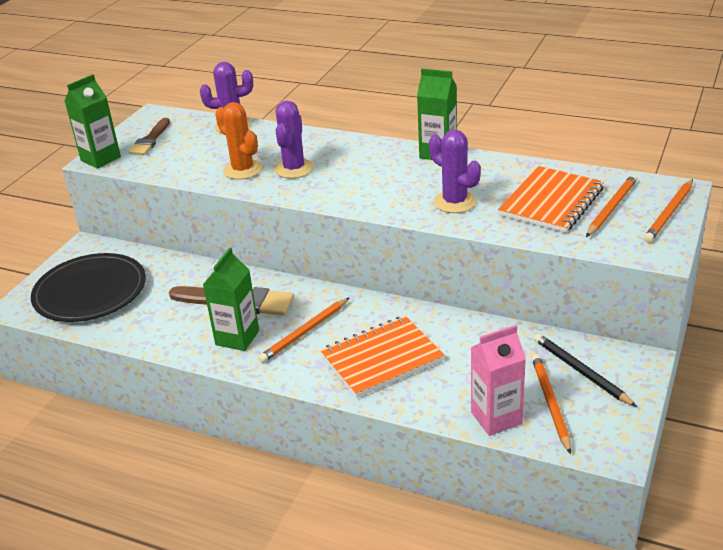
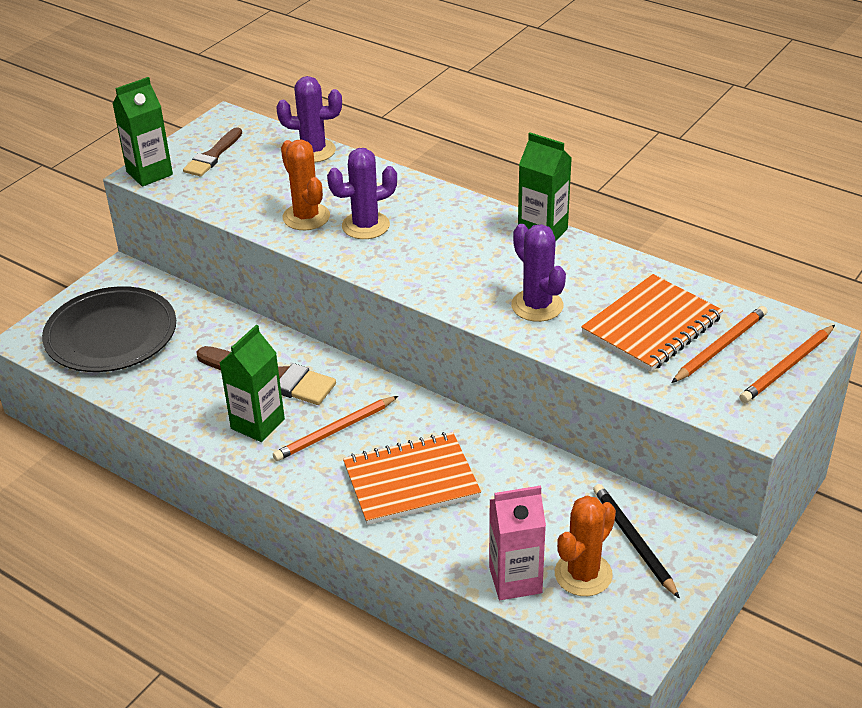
camera: 10 degrees right, 5 degrees up
purple cactus [274,101,314,178] -> purple cactus turned 45 degrees clockwise [327,148,397,239]
orange pencil [532,354,571,454] -> orange cactus [555,496,616,596]

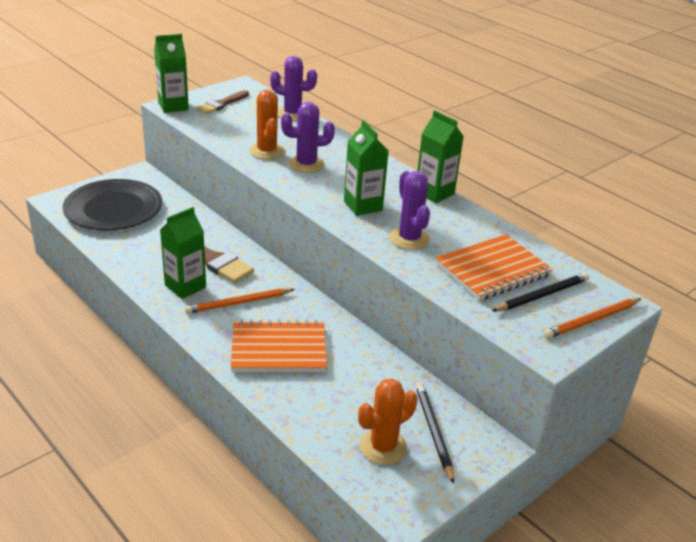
camera: 10 degrees right, 5 degrees down
pink carton [489,485,546,600] -> none
orange pencil [671,306,768,383] -> black pencil [492,273,589,311]
none -> green carton [344,120,389,216]

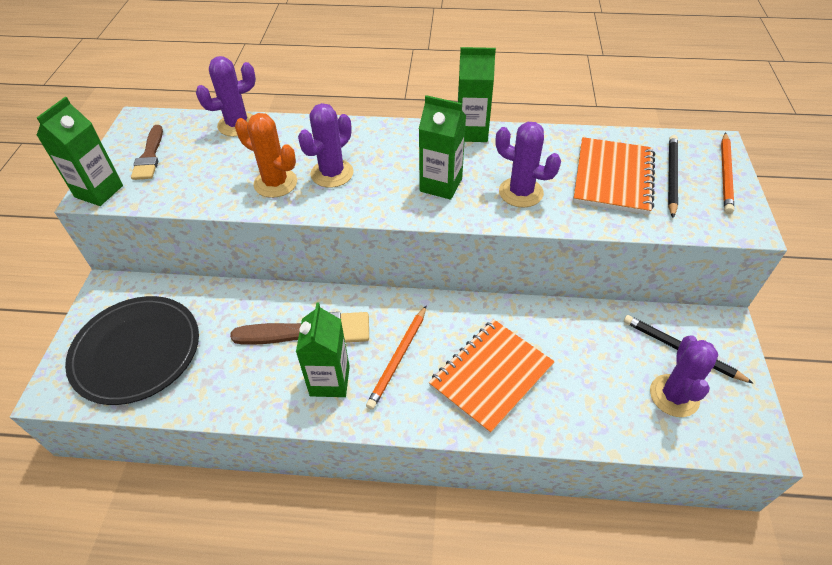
camera: 40 degrees left, 15 degrees up
orange cactus [358,379,418,465] -> purple cactus [650,335,719,417]

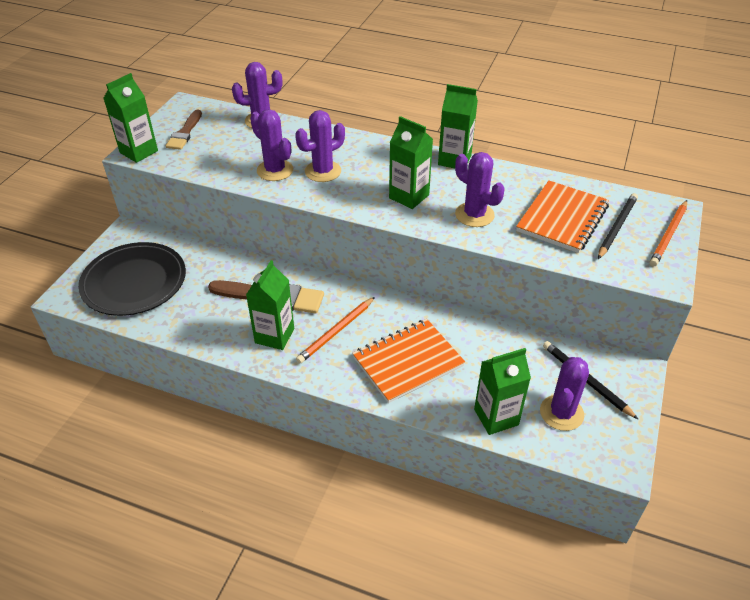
camera: 15 degrees right, 5 degrees down
orange cactus [235,113,297,198] -> purple cactus [250,109,293,181]
none -> green carton [474,348,531,435]

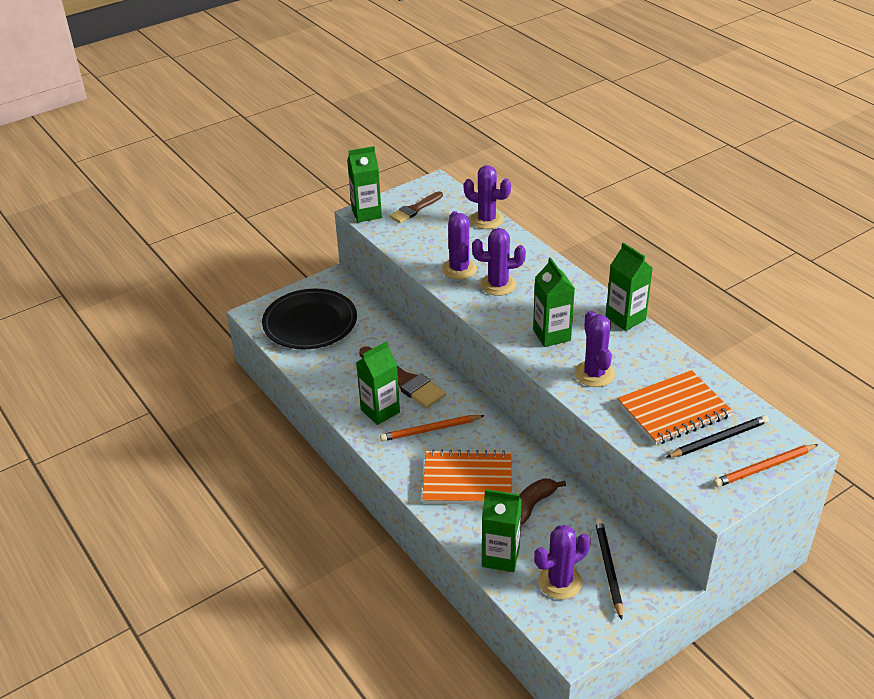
camera: 35 degrees right, 5 degrees down
none -> brown banana [519,478,566,525]

